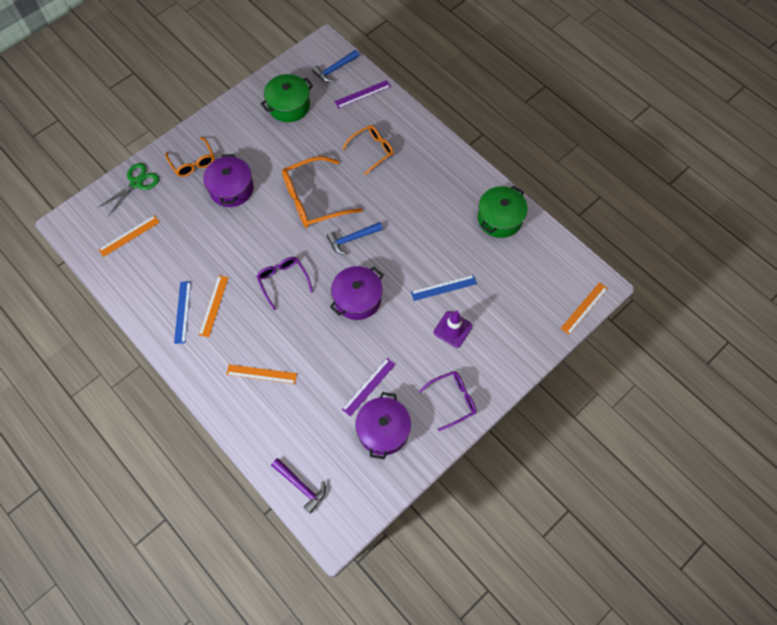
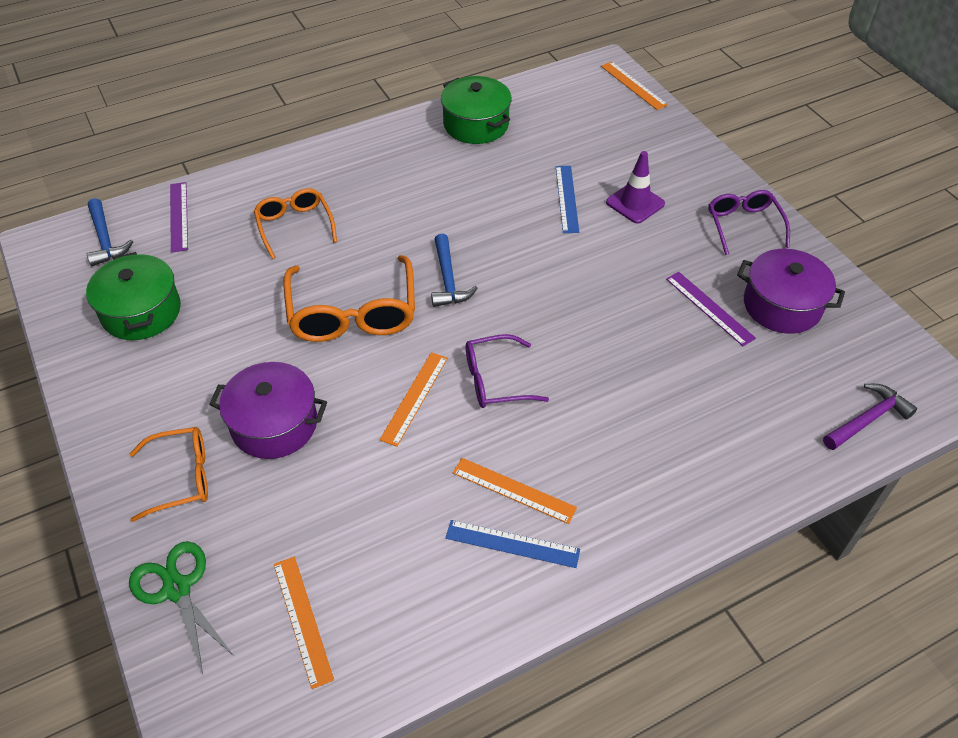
camera: 75 degrees left, 15 degrees down
orange ruler [226,364,297,384] -> orange ruler moved to [379,352,448,447]
purple pot [330,266,383,320] -> none

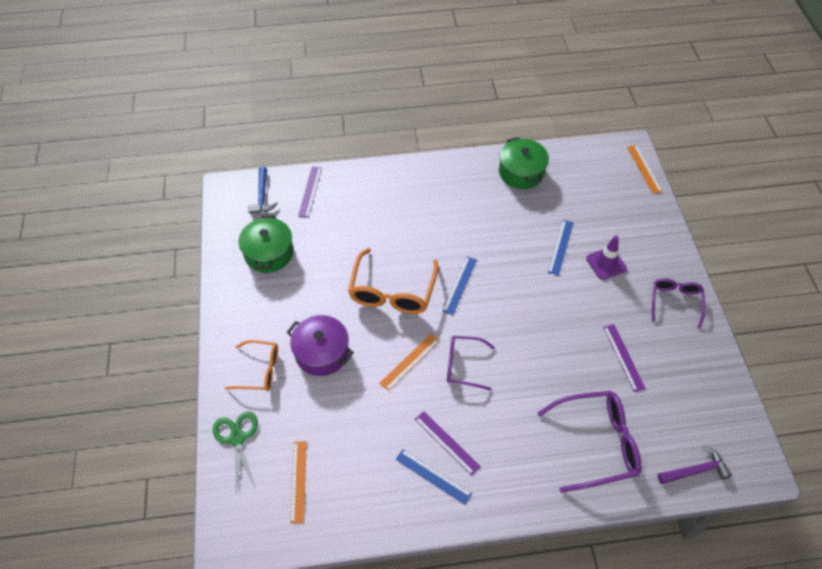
camera: 20 degrees right, 5 degrees up
orange glasses [254,188,337,259] -> none
blue hammer [431,234,478,307] -> blue ruler [442,256,477,315]
orange ruler [453,458,577,524] -> purple ruler [415,411,481,475]
purple pot [737,249,845,334] -> none
none -> purple glasses [538,391,641,493]

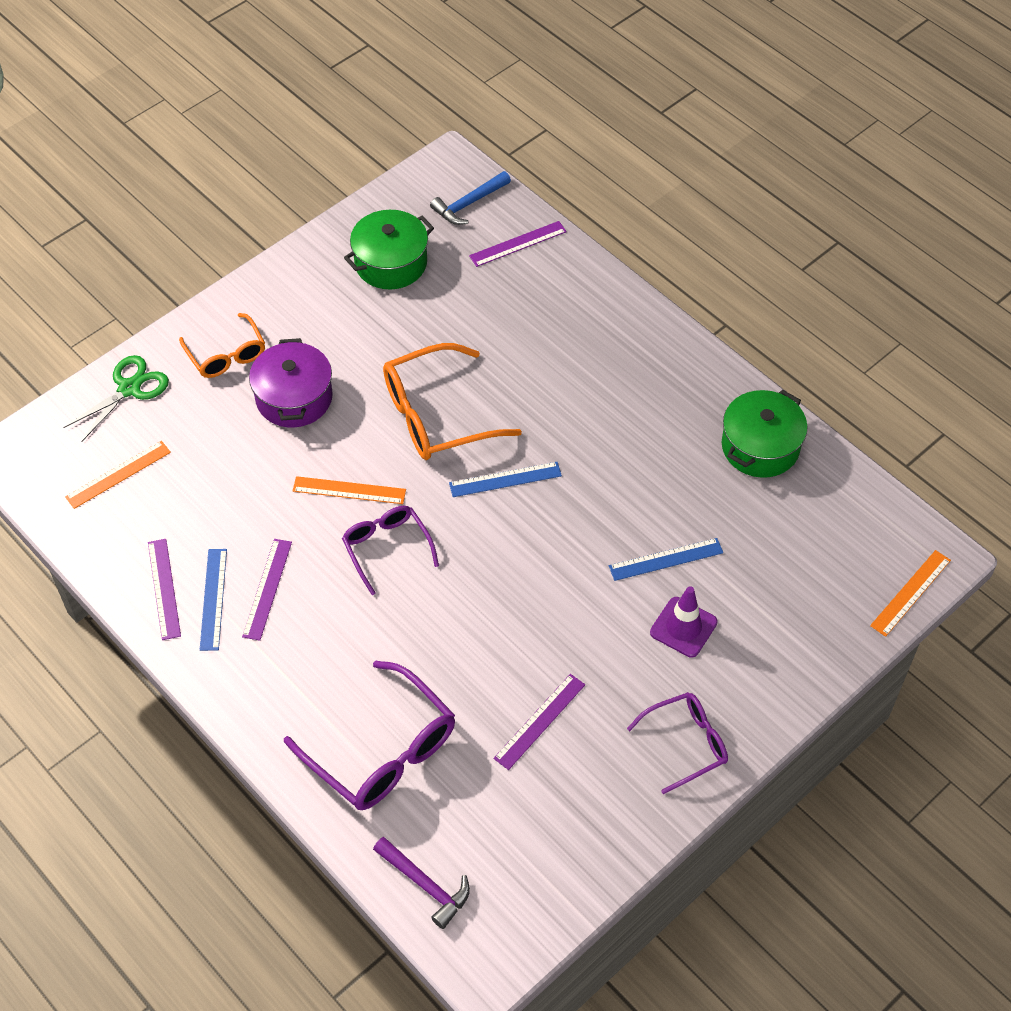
camera: 55 degrees right, 0 degrees up
none -> purple ruler [148,539,181,640]

